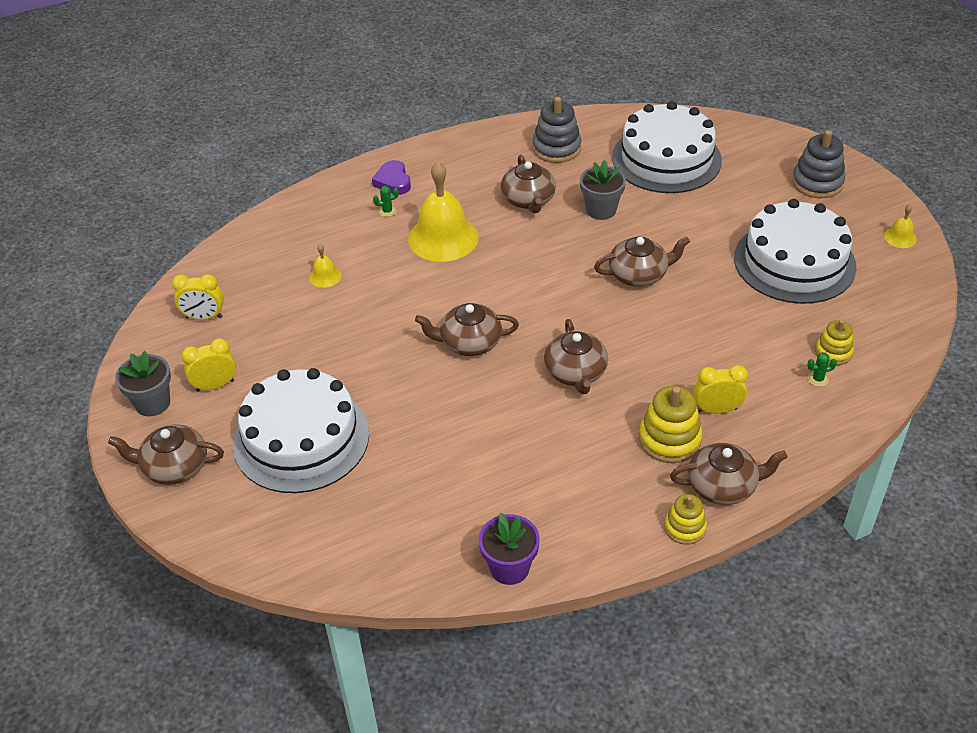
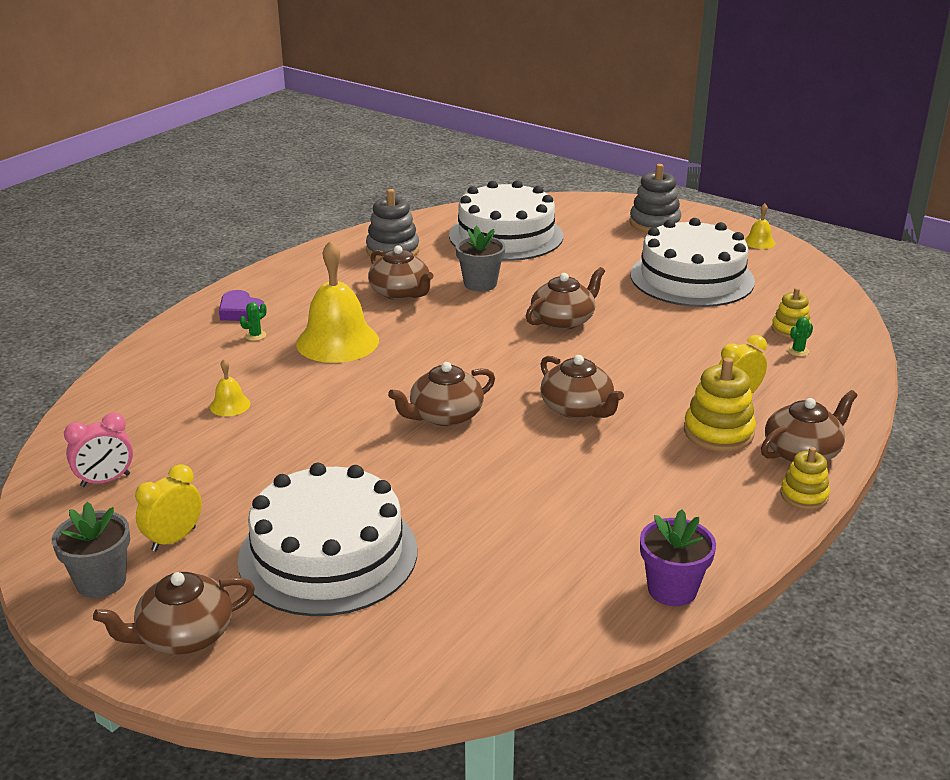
camera: 30 degrees left, 15 degrees down
yellow clock [172,274,224,320] -> pink clock [64,413,133,487]

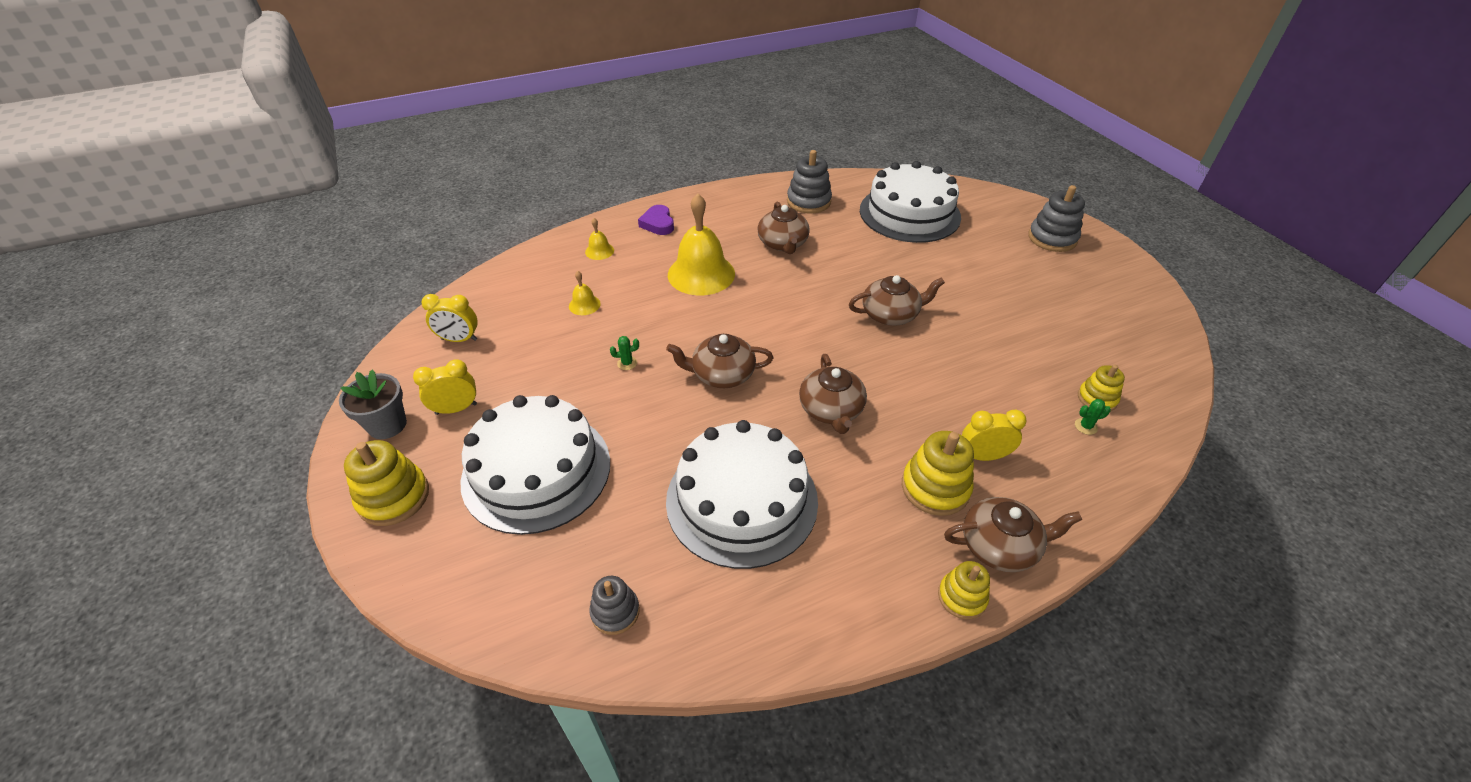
camera: 30 degrees right, 15 degrees up
pink clock [64,413,133,487] -> yellow clock [421,294,478,342]
brown teapot [93,572,255,655] -> yellow stacking toy [344,440,429,526]
green cactus [240,302,267,341] -> green cactus moved to [610,336,639,370]
grey flower pot [456,226,506,292] -> none
white cake [630,218,755,307] -> white cake moved to [666,420,818,569]
purple flower pot [640,509,716,606] -> none
yellow bell [744,203,775,249] -> yellow bell moved to [585,218,614,260]
none -> grey stacking toy [589,576,640,635]

